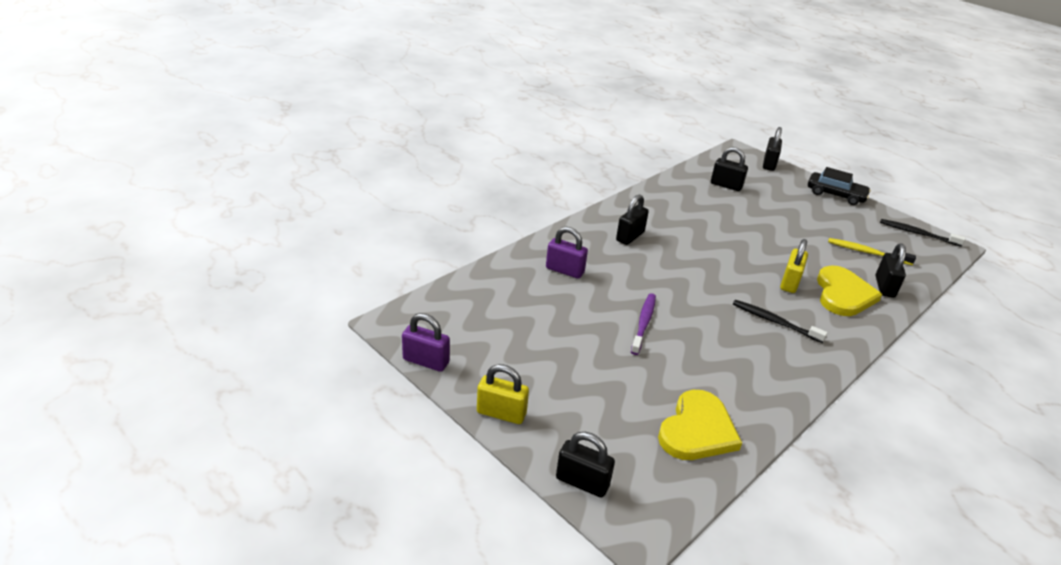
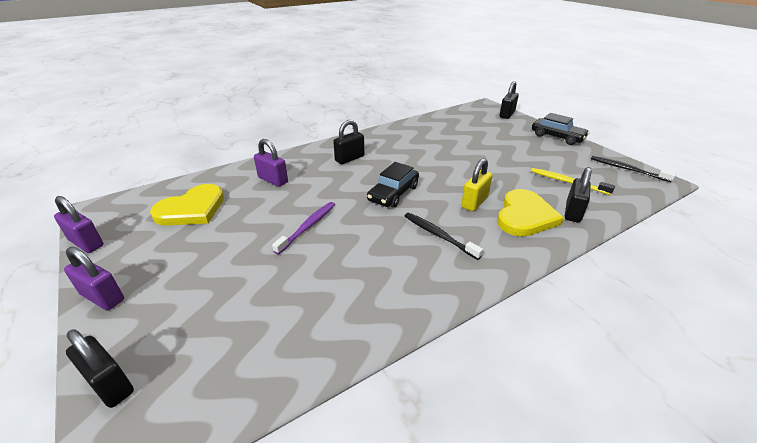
camera: 15 degrees right, 0 degrees up
yellow padlock [477,364,529,424] -> purple padlock [64,247,124,310]
yellow heart [658,390,742,460] -> yellow heart moved to [150,184,224,226]
black padlock [711,147,748,191] -> none
none -> black car [367,162,419,208]

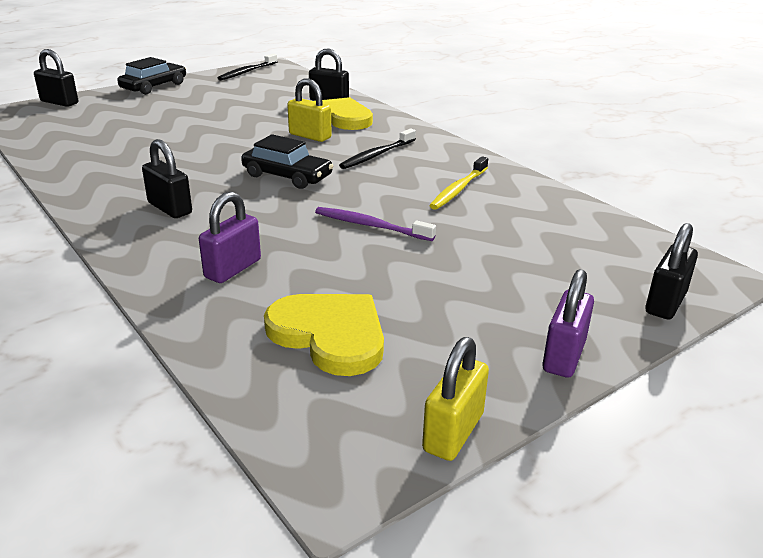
camera: 95 degrees left, 5 degrees down
purple padlock [54,196,104,253] -> yellow padlock [422,337,489,461]
yellow toothbrush [531,168,615,195] -> yellow toothbrush moved to [429,156,488,210]

